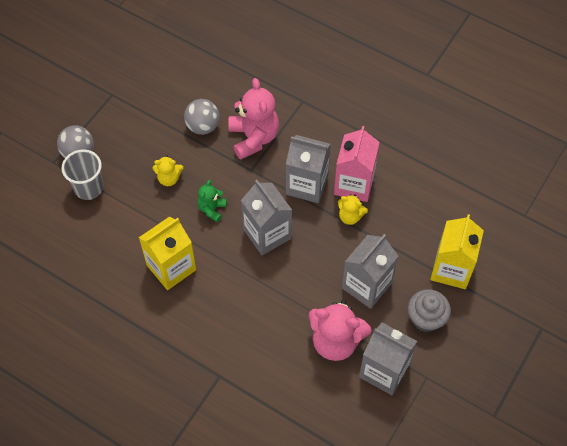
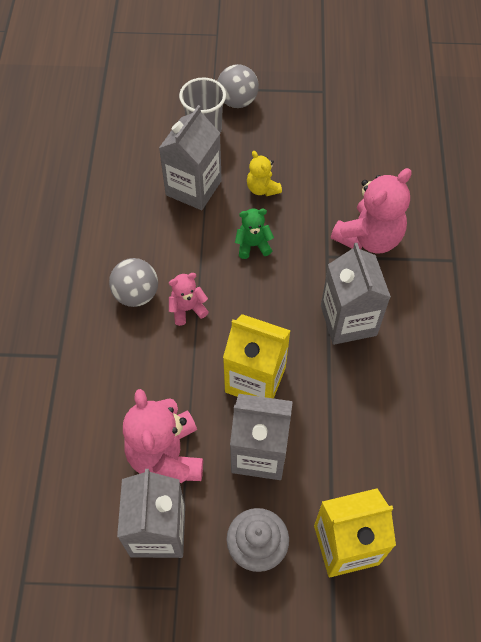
camera: 60 degrees right, 0 degrees up
yellow carton [139,216,196,290] -> yellow carton moved to [223,314,291,399]
grey ball [184,99,220,135] -> grey ball moved to [109,258,158,307]
grey carton [241,180,292,255] -> grey carton moved to [159,105,222,210]
pink carton [334,126,380,202] -> none
yellow teddy bear [338,194,368,225] -> none
none -> pink teddy bear [169,273,209,326]

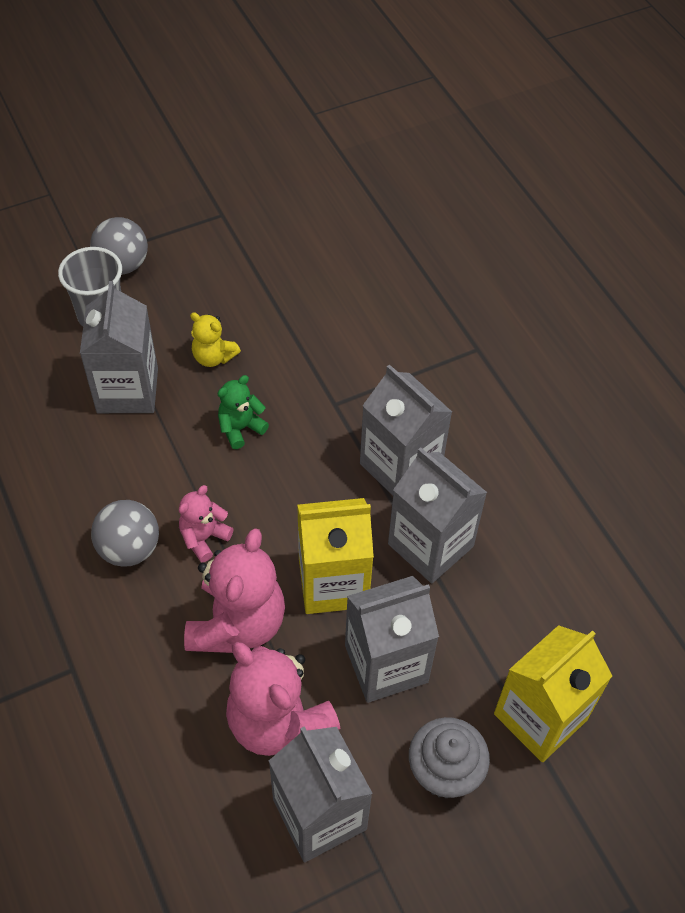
camera: 30 degrees left, 5 degrees down
pink teddy bear [331,168,411,254] -> pink teddy bear moved to [184,528,285,653]
none -> grey carton [388,447,487,583]

